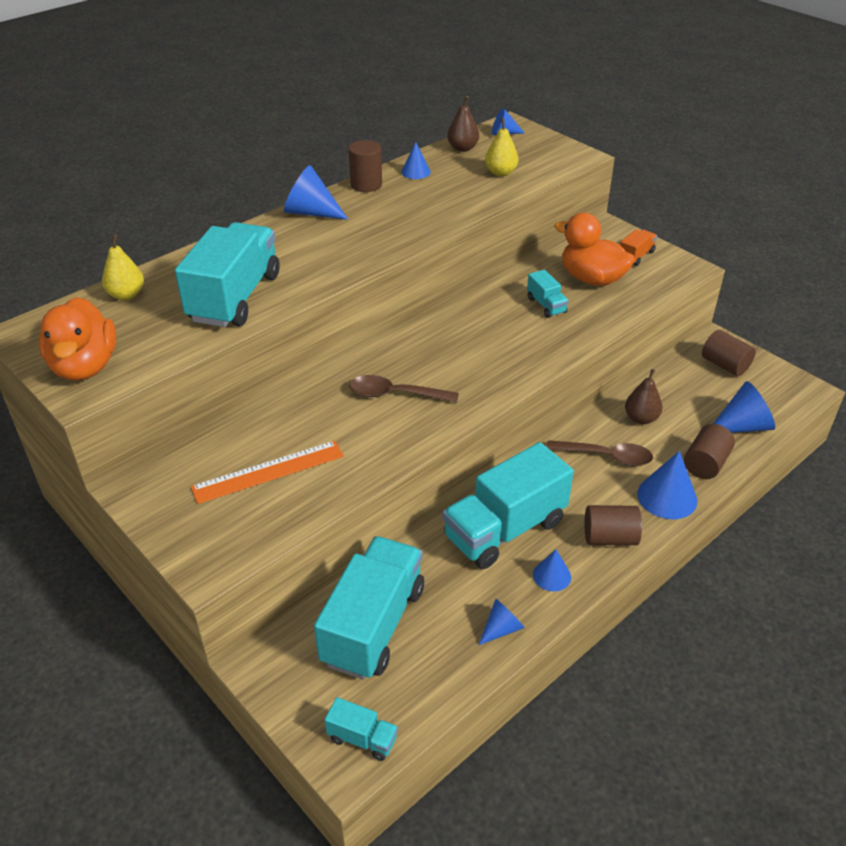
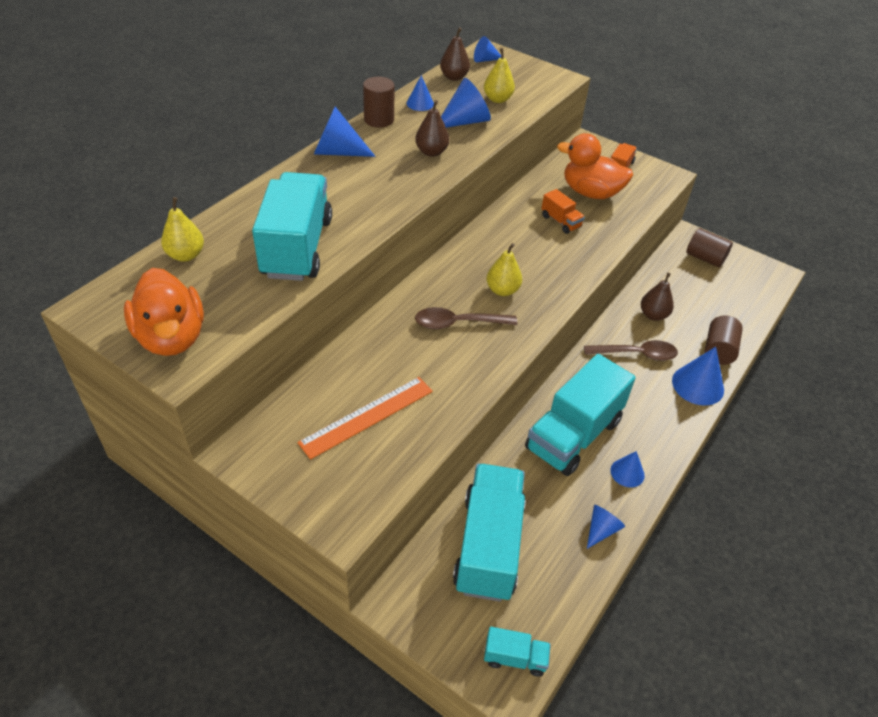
camera: 15 degrees left, 5 degrees up
turquoise truck [527,270,569,318] -> orange truck [541,189,585,234]
brown cylinder [584,505,642,545] -> none
blue cone [713,381,775,433] -> blue cone moved to [441,78,491,128]
none -> brown pear [415,100,449,157]
none -> yellow pear [487,243,522,296]

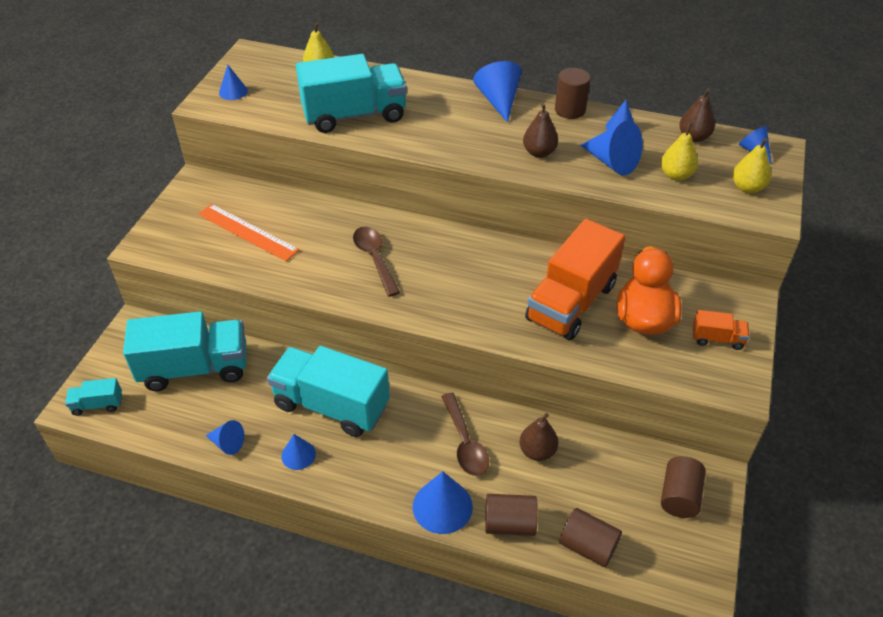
camera: 75 degrees right, 0 degrees up
orange duck [124,268,204,356] -> blue cone [219,64,248,100]
turquoise truck [484,627,551,677] -> turquoise truck turned 90 degrees clockwise [65,378,122,416]
yellow pear [487,243,522,296] -> yellow pear moved to [733,138,771,193]
orange truck [541,189,585,234] -> orange truck [525,219,625,340], size x2.25
none -> brown cylinder [559,508,622,567]

